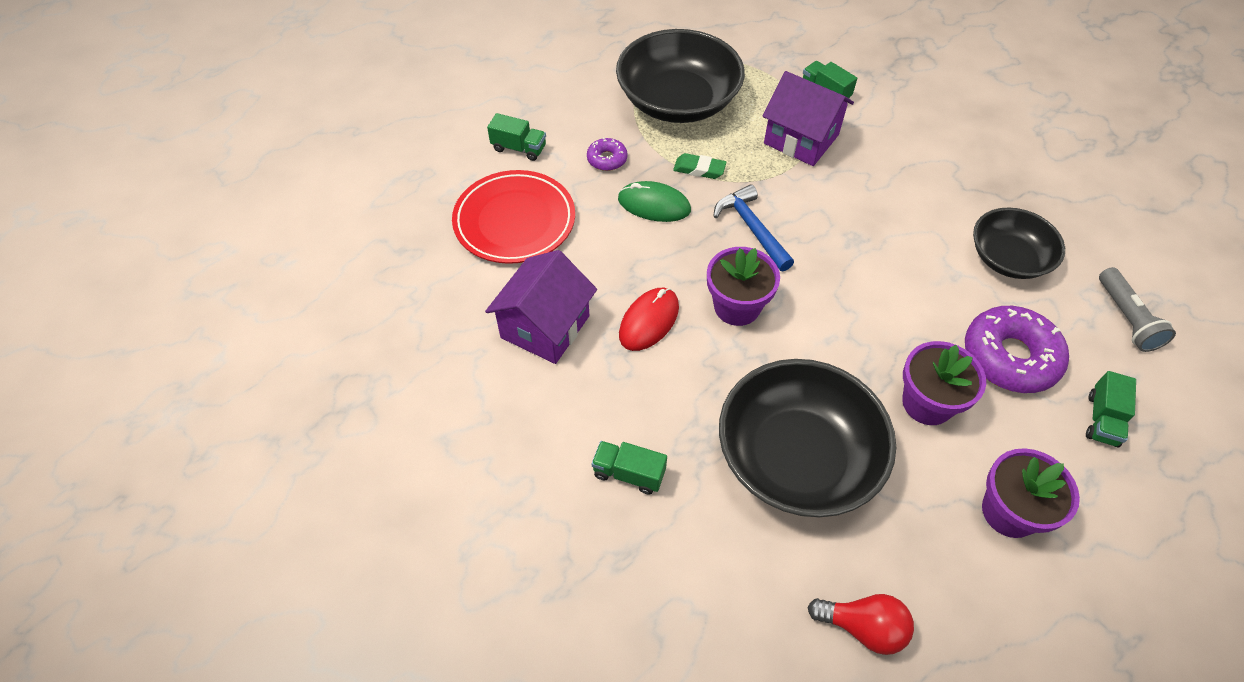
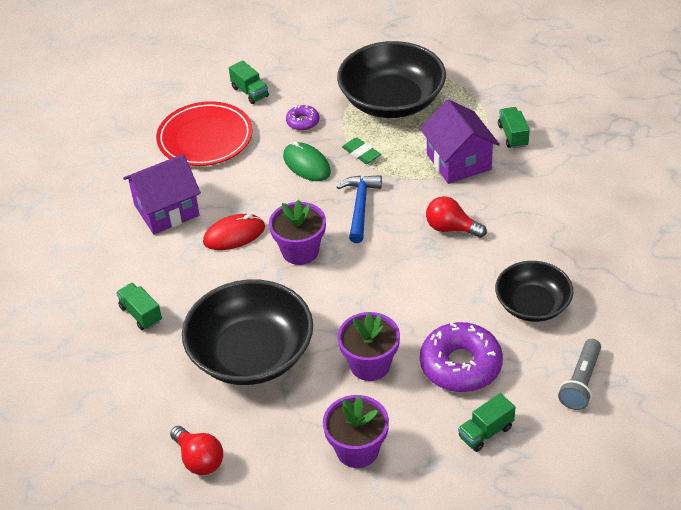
camera: 35 degrees right, 10 degrees down
none -> red light bulb [426,196,487,238]

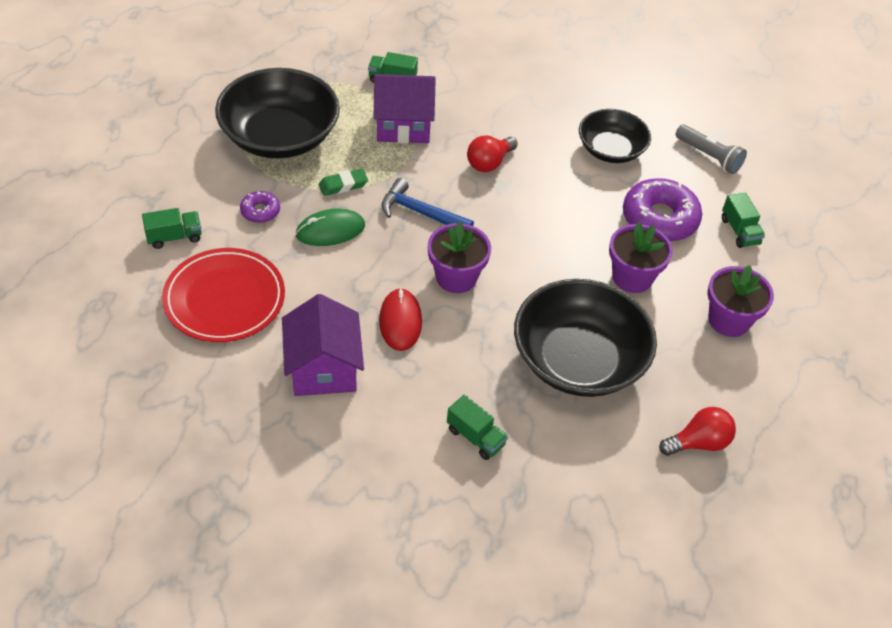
camera: 75 degrees left, 5 degrees up
green truck [116,283,162,330] -> green truck turned 120 degrees counterclockwise [447,395,508,460]

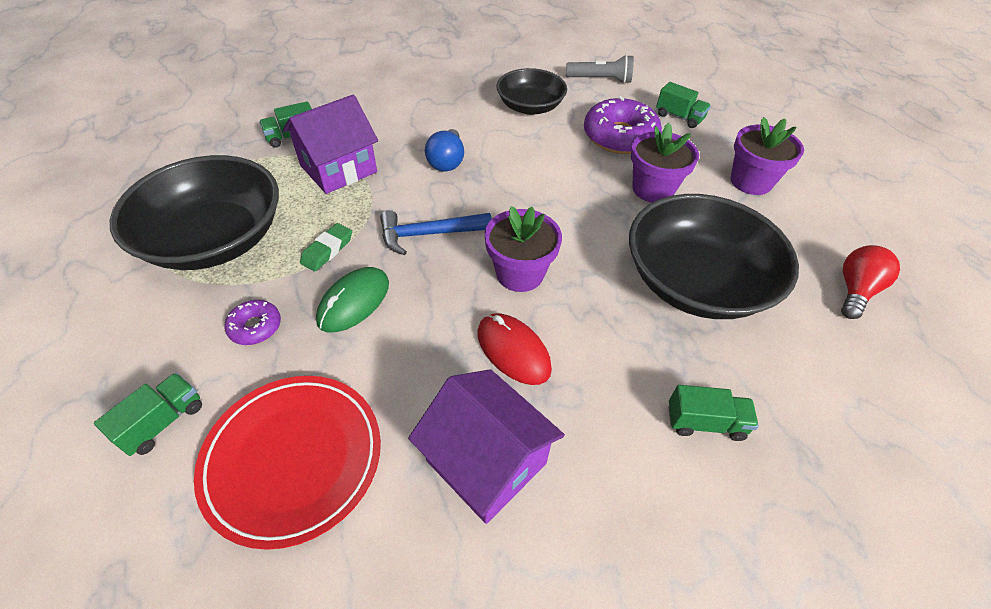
camera: 35 degrees left, 0 degrees up
red light bulb [467,136,518,172] -> blue light bulb [425,129,464,172]

